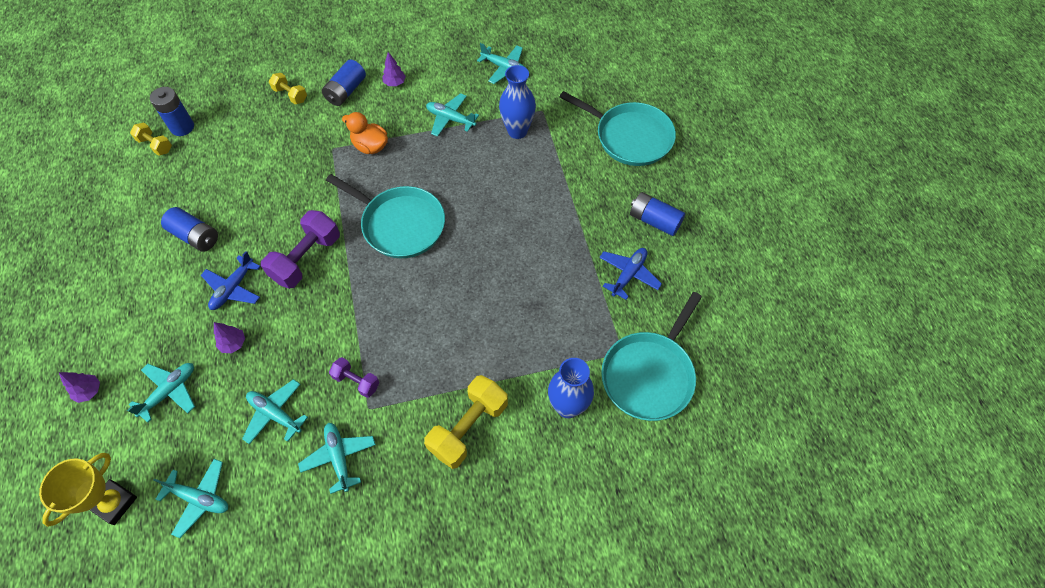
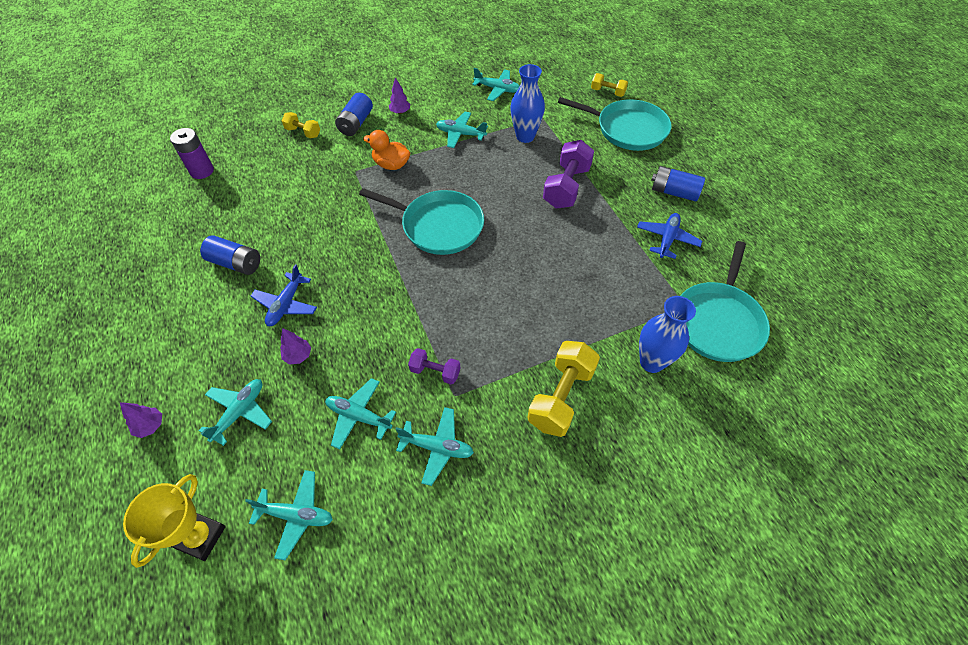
camera: 10 degrees left, 5 degrees down
yellow dumbbell [130,123,172,156] -> yellow dumbbell moved to [591,73,628,97]
blue battery [150,87,194,136] -> purple battery [170,128,214,179]
purple dumbbell [261,210,340,289] -> purple dumbbell moved to [543,140,594,209]
turquoise plane [298,423,376,494] -> turquoise plane turned 135 degrees clockwise [396,407,474,486]

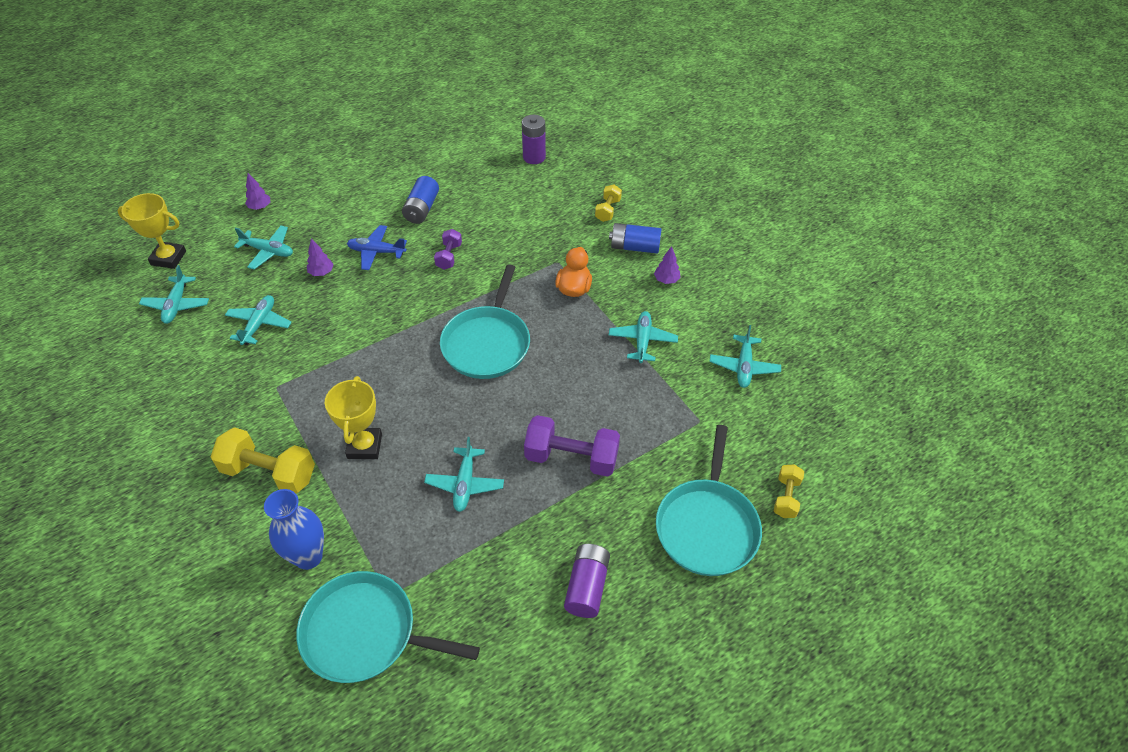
camera: 80 degrees right, 5 degrees down
turquoise plane [396,407,474,486] -> turquoise plane moved to [424,437,504,512]
purple dumbbell [408,348,460,384] -> purple dumbbell moved to [434,229,462,270]
blue vase [510,64,545,143] -> none
blue plane [637,213,702,259] -> none
blue battery [651,166,705,202] -> purple battery [564,544,610,618]
none -> yellow trophy [325,376,382,459]

